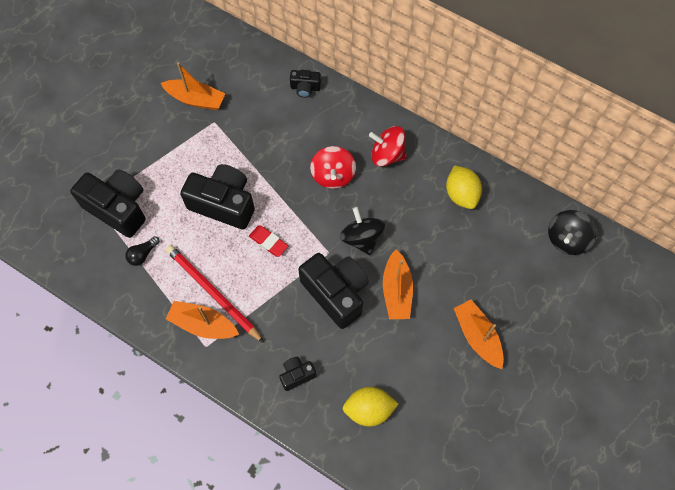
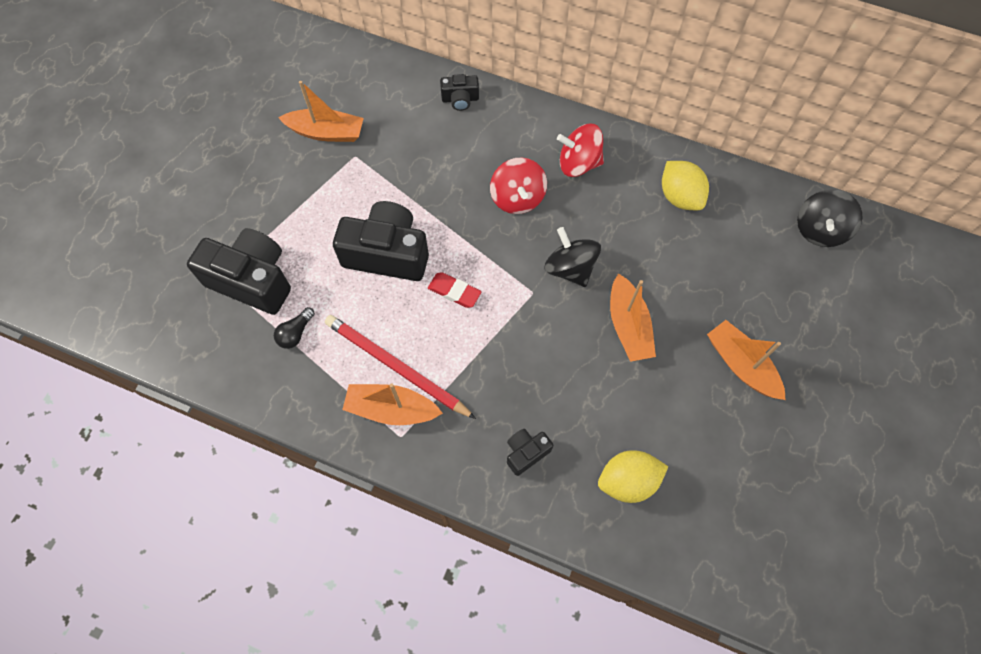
camera: 10 degrees left, 0 degrees up
black camera [298,253,369,329] -> none

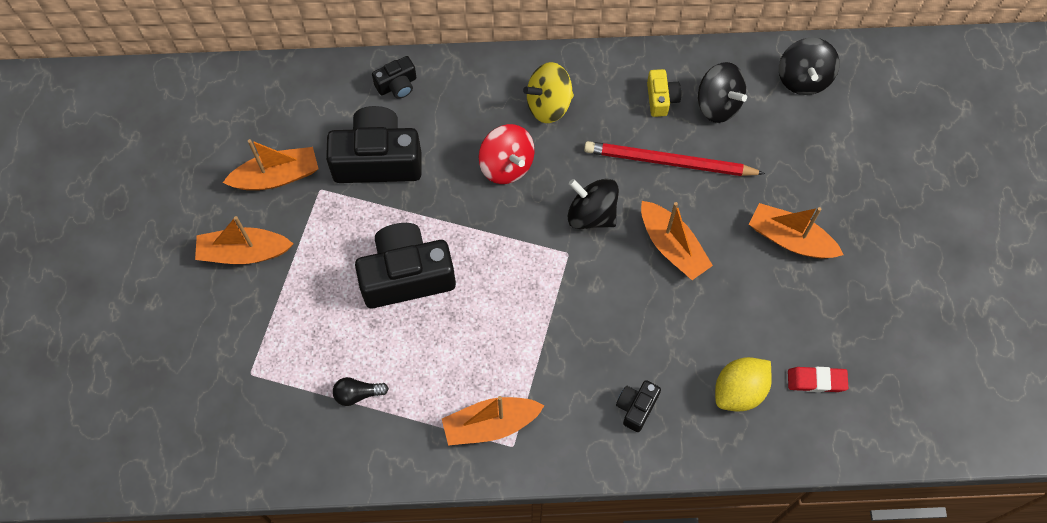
camera: 25 degrees left, 0 degrees up
black camera [187,228,291,315] -> black camera moved to [326,106,422,183]
black light bulb [274,307,315,349] -> black light bulb turned 75 degrees clockwise [333,377,389,406]
red pencil [325,315,476,419] -> red pencil moved to [584,141,765,176]
red eraser [428,272,481,308] -> red eraser moved to [788,367,848,392]
red spinning top [557,124,604,177] -> yellow spinning top [523,62,574,123]
yellow lemon [662,161,709,210] -> yellow camera [647,69,681,117]
none -> orange boat [195,216,293,264]
none -> black spinning top [698,62,747,123]

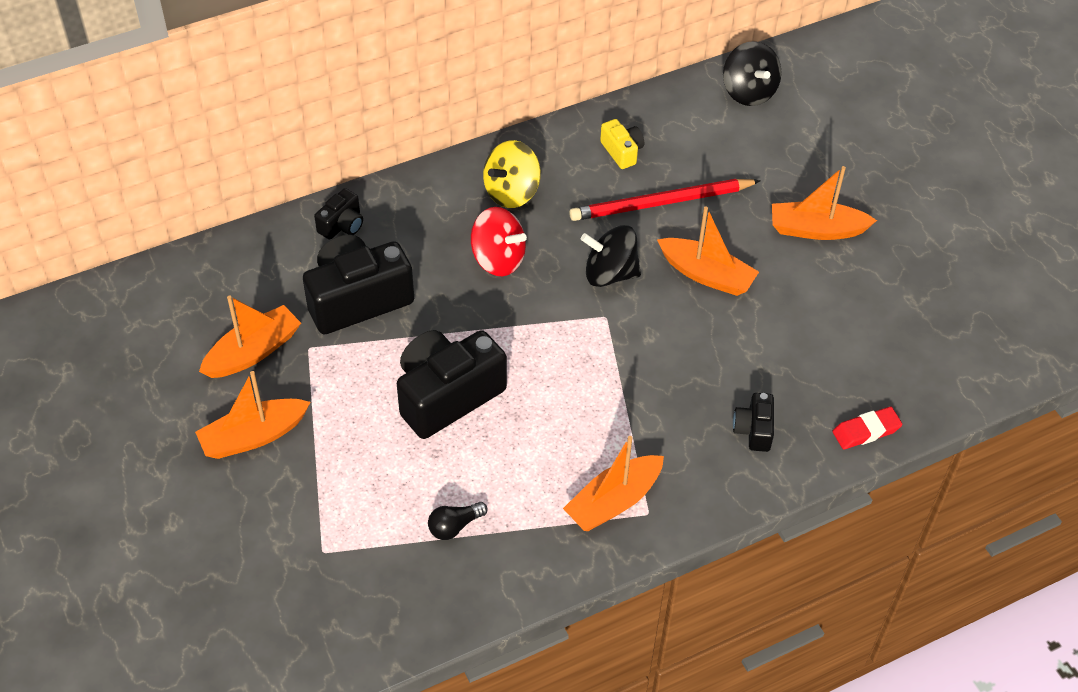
camera: 25 degrees left, 15 degrees down
black spinning top [698,62,747,123] -> none
yellow lemon [715,357,772,412] -> none
red eraser [788,367,848,392] -> red eraser moved to [832,407,903,449]

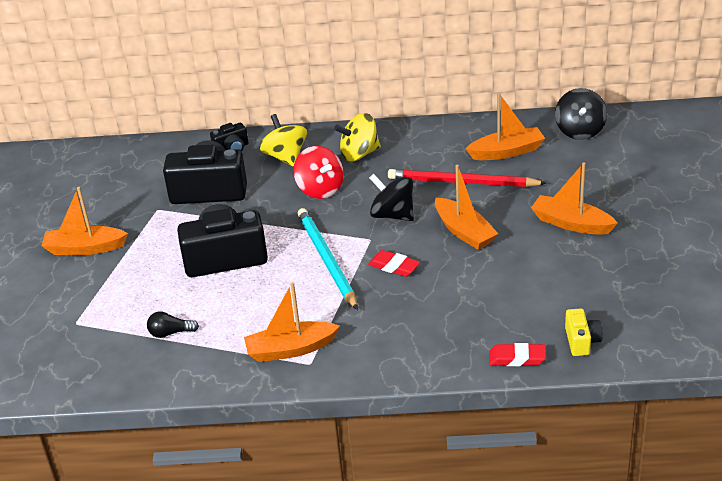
camera: 30 degrees right, 15 degrees down
orange boat [199,296,301,378] -> orange boat moved to [466,93,545,160]
yellow camera [600,119,644,169] -> yellow camera moved to [565,308,603,356]
black camera [733,393,774,452] -> none
none -> yellow spinning top [259,114,307,166]
none -> turquoise pencil [298,208,358,310]
none -> red eraser [368,250,420,277]

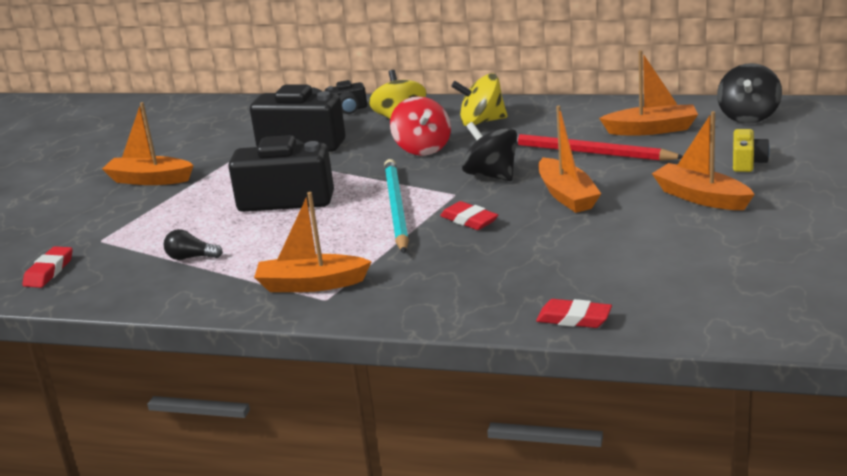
camera: 15 degrees right, 10 degrees down
yellow camera [565,308,603,356] -> yellow camera moved to [733,129,770,172]
none -> red eraser [23,246,73,288]

